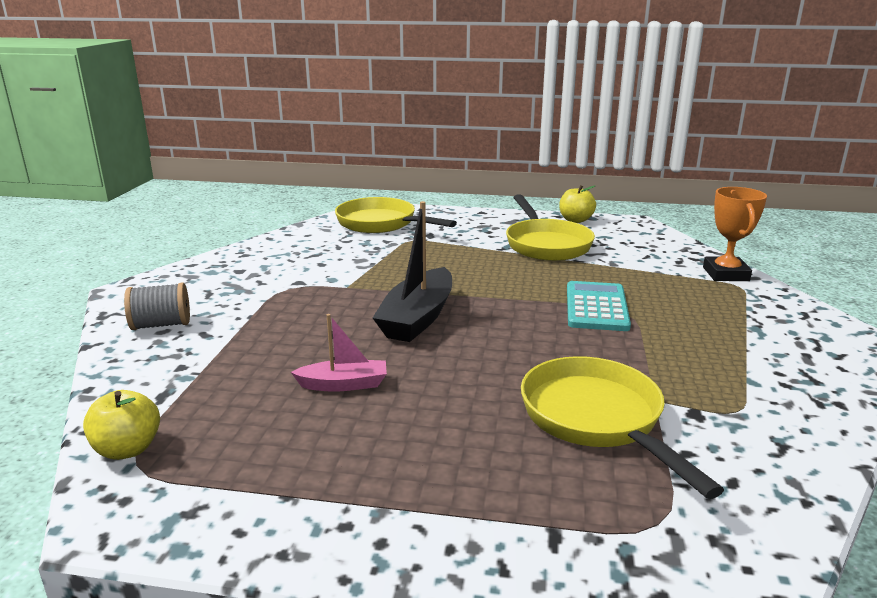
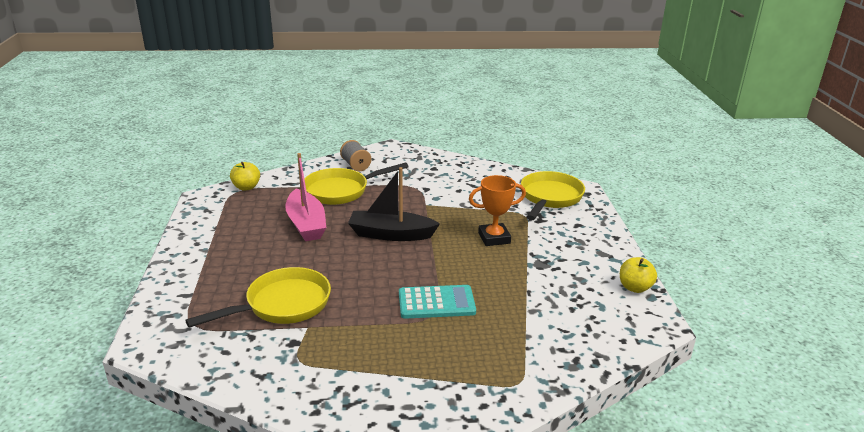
camera: 75 degrees right, 5 degrees up
pink boat [291,314,387,392] -> pink boat [285,153,326,241], size x1.75
yellow pan [506,194,595,261] -> yellow pan moved to [304,163,409,205]
orange trophy [703,187,767,281] -> orange trophy moved to [469,175,526,246]

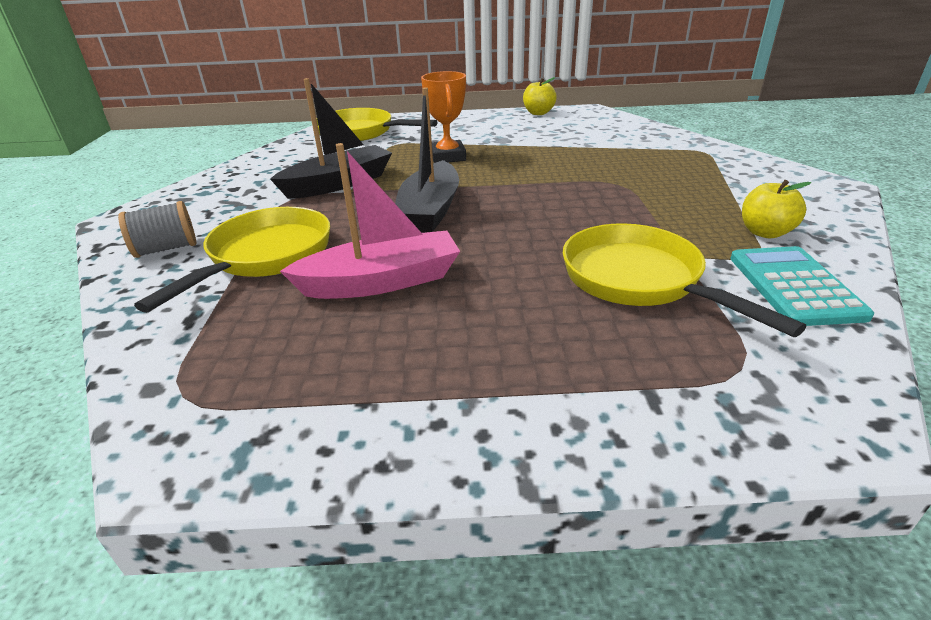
camera: 85 degrees left, 5 degrees up
yellow apple [230,162,260,191] -> yellow apple moved to [742,180,811,238]
yellow pan [304,163,409,205] -> yellow pan turned 135 degrees counterclockwise [134,207,330,313]
turquoise calculator [399,285,476,319] -> turquoise calculator moved to [730,246,874,326]
none -> black boat [270,78,392,199]

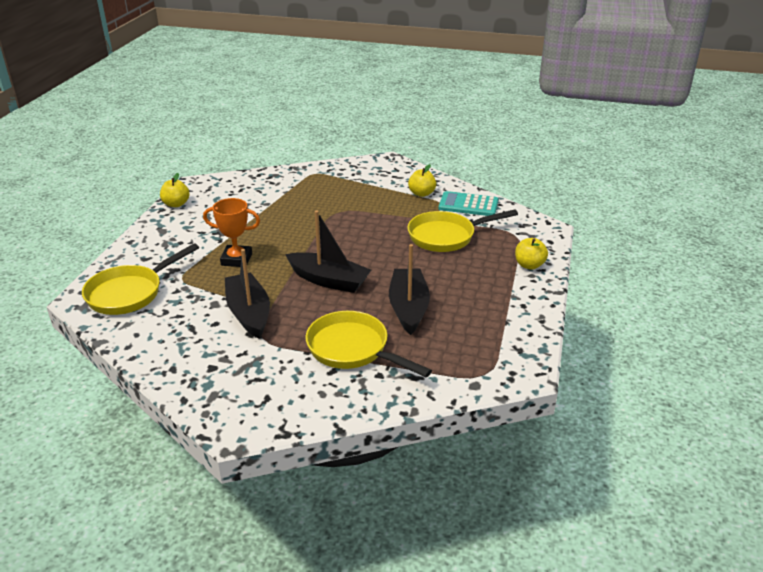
camera: 75 degrees left, 0 degrees up
grey spool [118,201,196,258] -> none
pink boat [280,143,460,299] -> black boat [389,244,430,335]
none -> yellow apple [515,238,548,270]

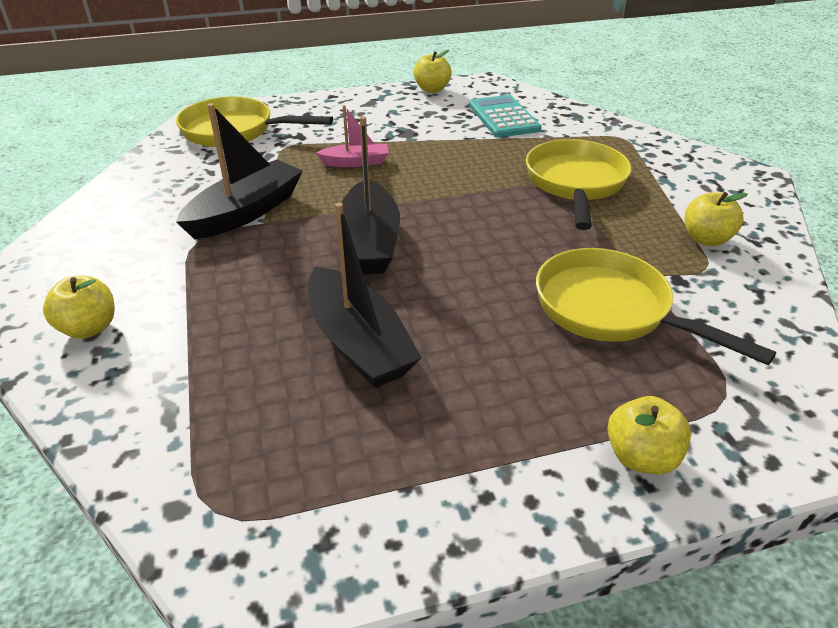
camera: 60 degrees right, 5 degrees up
orange trophy [203,198,260,267] -> pink boat [316,105,389,167]
yellow pan [306,311,432,377] -> yellow pan moved to [526,139,631,230]
black boat [389,244,430,335] -> black boat turned 90 degrees clockwise [308,202,422,388]
turquoise calculator [439,191,498,216] -> turquoise calculator moved to [469,95,541,137]
none -> yellow apple [43,276,115,339]

